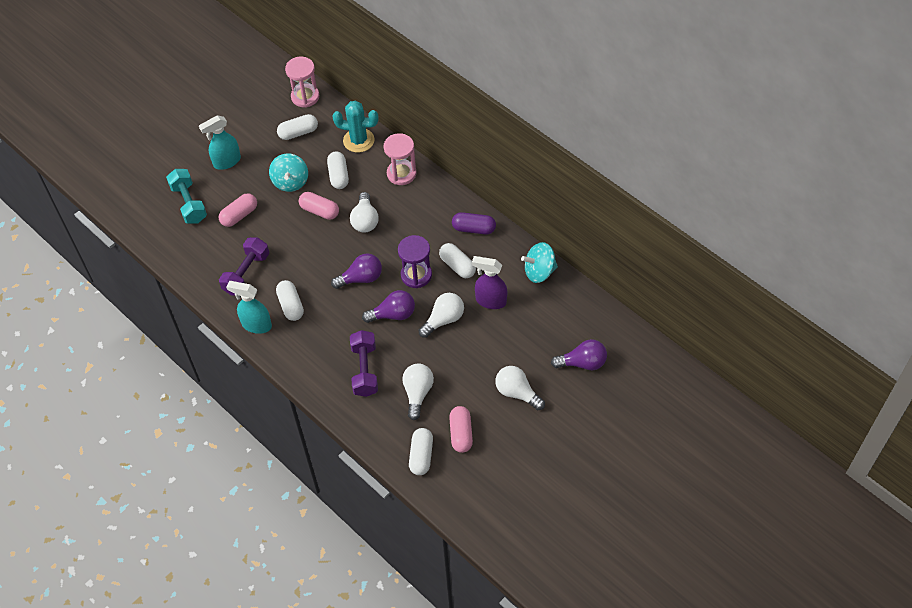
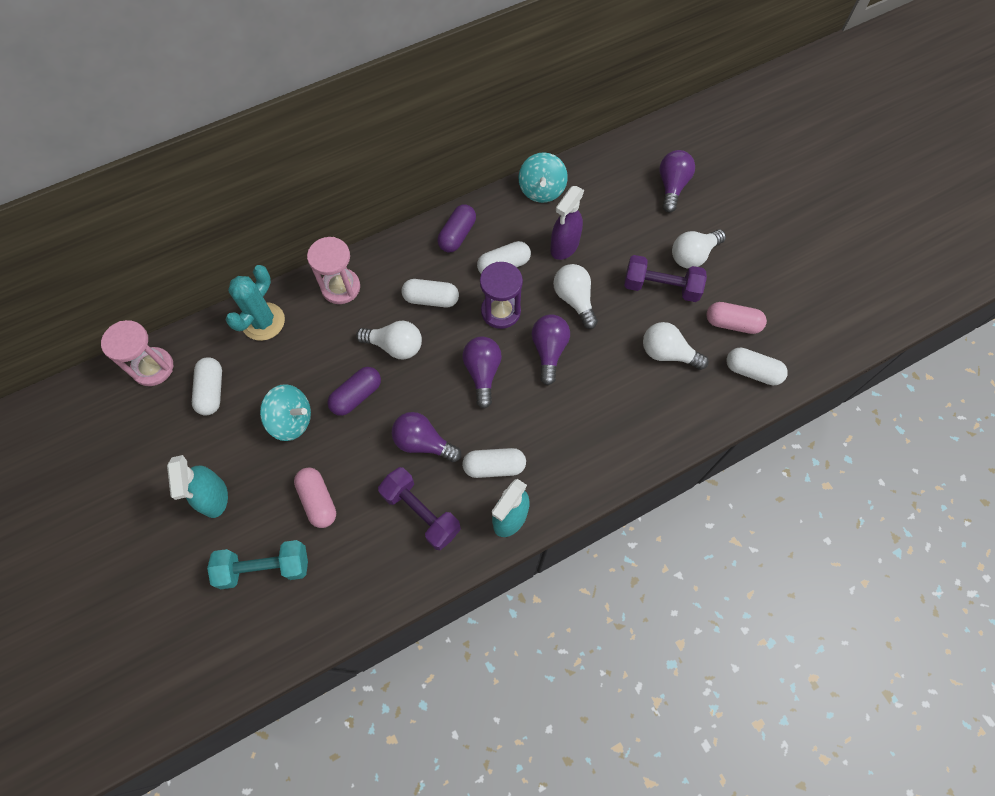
camera: 75 degrees left, 10 degrees up
pink capsule [299,192,339,220] -> purple capsule [327,367,381,416]
white capsule [327,151,349,189] -> white capsule moved to [401,279,459,307]
purple dumbbell [350,330,378,397] -> purple dumbbell moved to [624,255,707,302]
none -> purple light bulb [392,412,461,462]

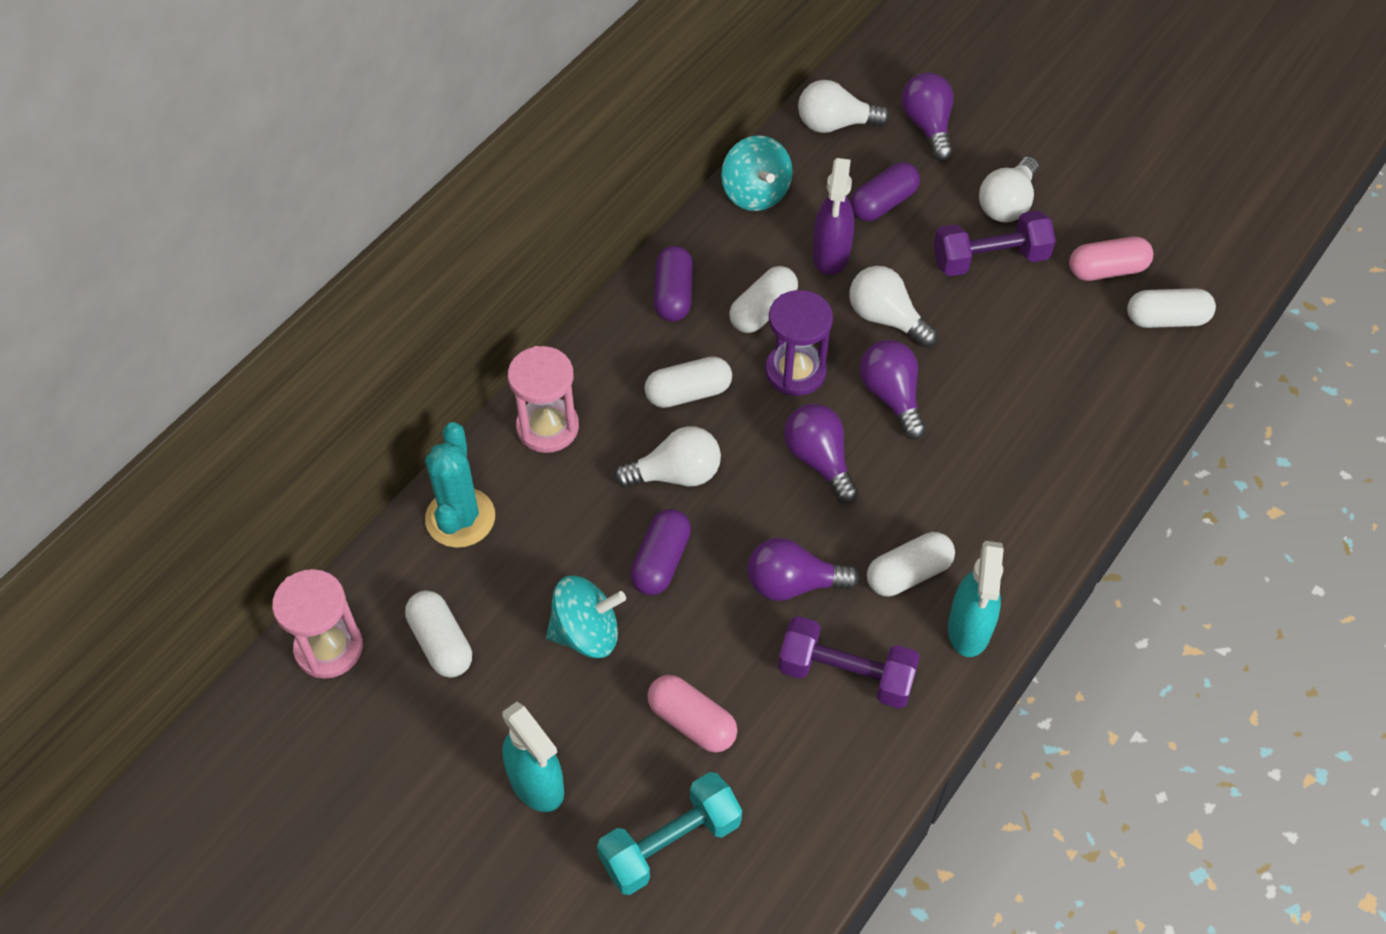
camera: 25 degrees left, 10 degrees down
white light bulb [643,322,709,370] -> white light bulb moved to [798,80,890,133]
none -> purple capsule [850,162,920,221]

